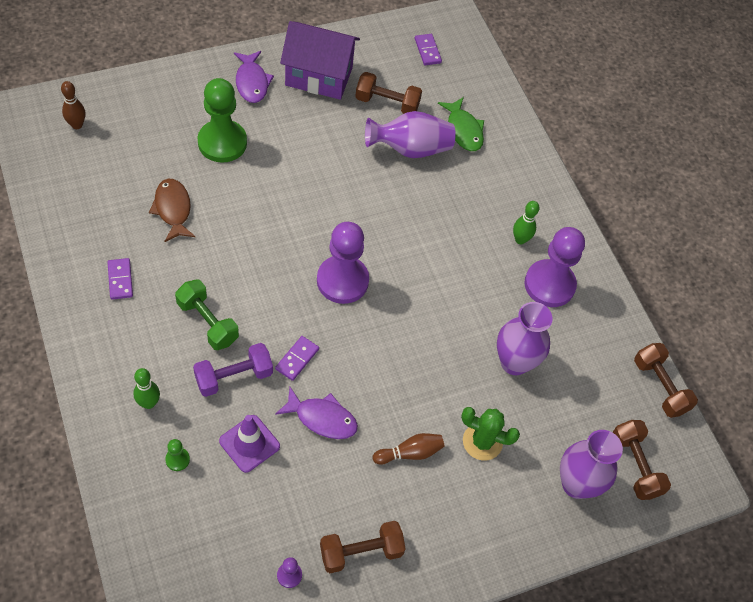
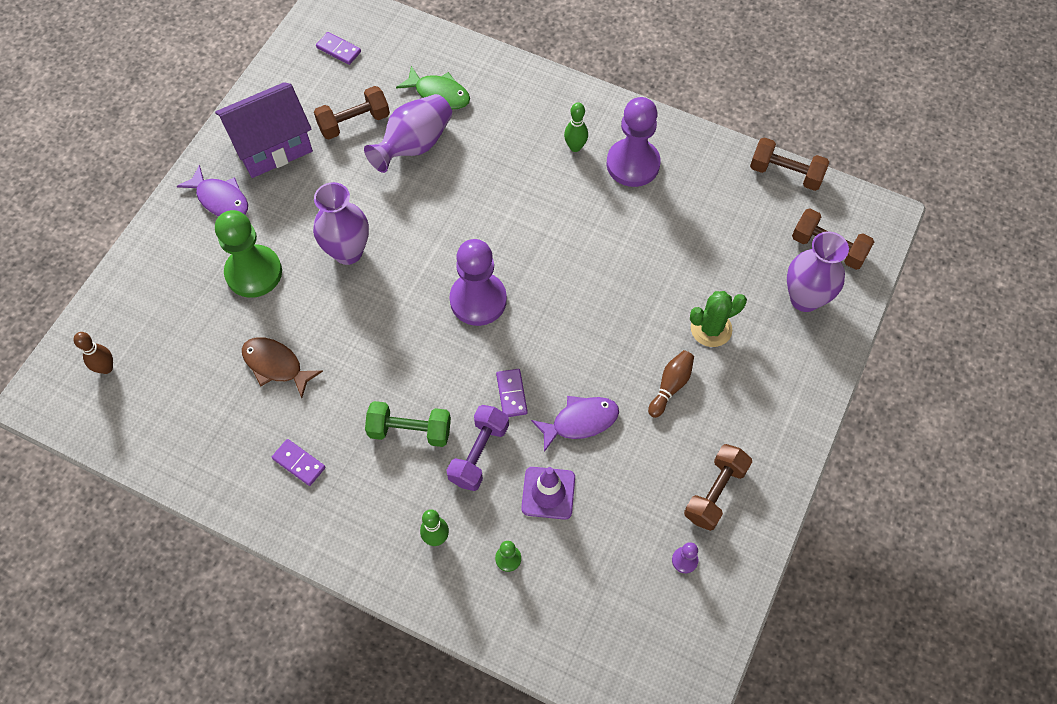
camera: 35 degrees left, 5 degrees up
purple vase [497,302,553,375] -> purple vase moved to [313,182,369,265]

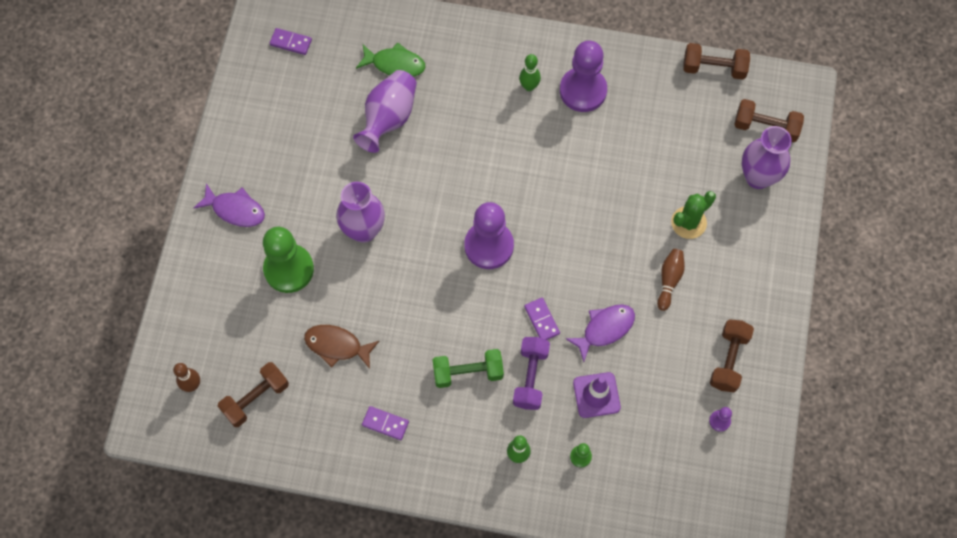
camera: 15 degrees left, 5 degrees up
purple house [215,82,313,178] -> none
brown dumbbell [314,86,390,140] -> brown dumbbell moved to [218,362,289,427]

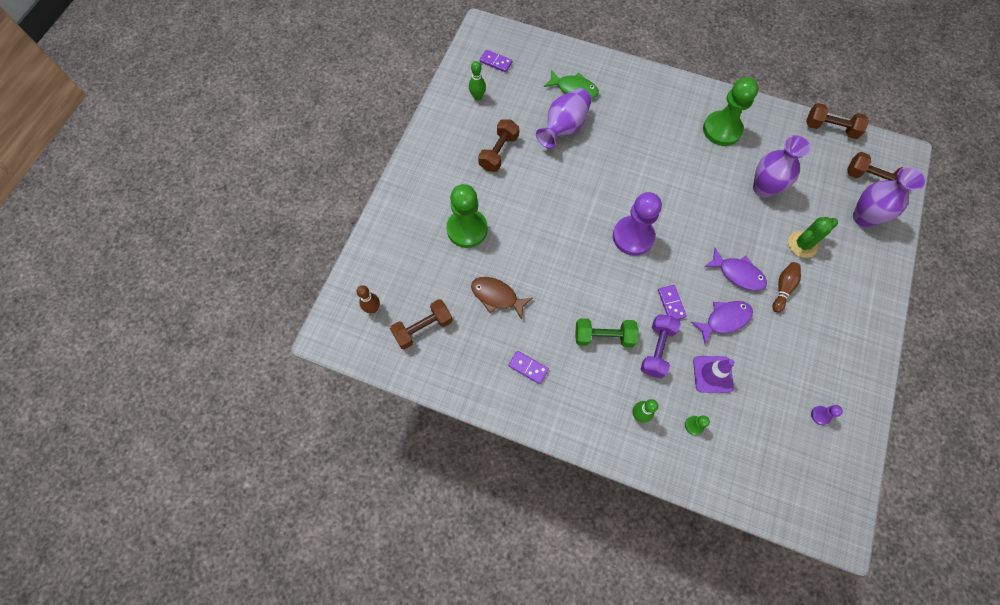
camera: 10 degrees right, 0 degrees up
purple fish [194,183,265,227] -> purple fish moved to [704,248,767,291]
purple vase [336,182,385,243] -> purple vase moved to [753,135,811,198]
green bowling pin [519,54,541,91] -> green bowling pin moved to [469,61,486,100]
purple pawn [560,40,607,112] -> green pawn [703,77,758,146]
brown dumbbell [710,319,754,392] -> brown dumbbell moved to [478,119,519,172]

